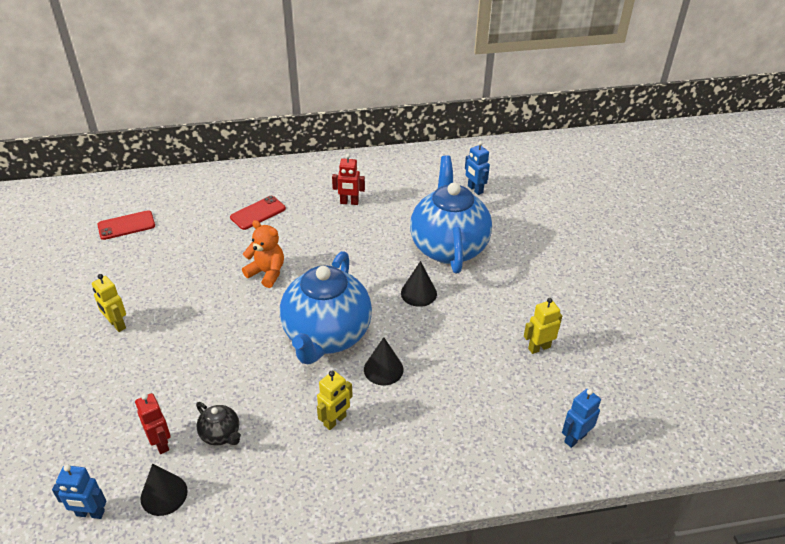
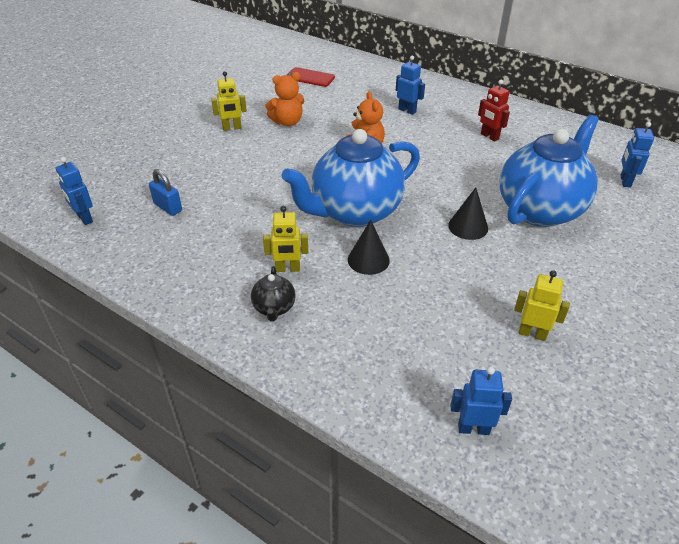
camera: 45 degrees right, 0 degrees up
yellow robot [92,274,126,332] -> yellow robot turned 105 degrees counterclockwise [211,71,247,131]
red robot [135,393,171,454] -> blue padlock [149,169,182,216]
black cone [141,464,188,516] -> none
black teapot [196,402,241,446] -> black teapot moved to [251,266,296,321]
red phone [230,196,286,230] -> blue robot [396,56,425,115]
none -> orange teddy bear [265,72,304,126]

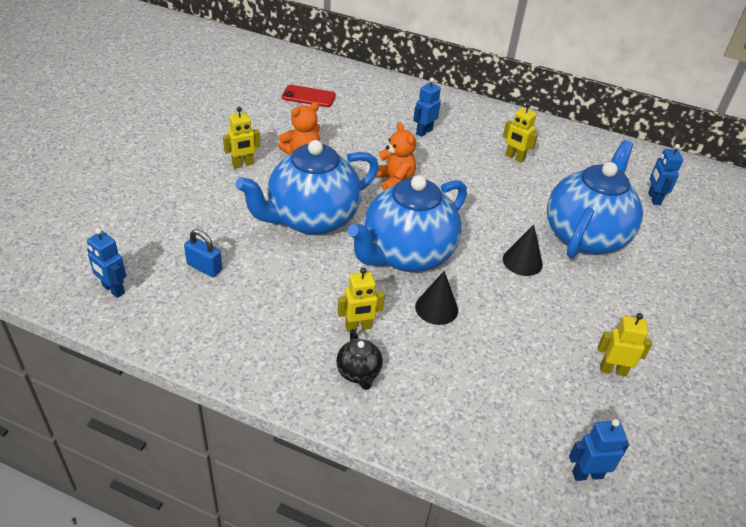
camera: 15 degrees left, 0 degrees up
blue robot [396,56,425,115] -> blue robot turned 75 degrees counterclockwise [413,77,441,137]
red robot [478,80,510,141] -> yellow robot [503,103,538,163]
none -> blue teapot [235,140,379,235]

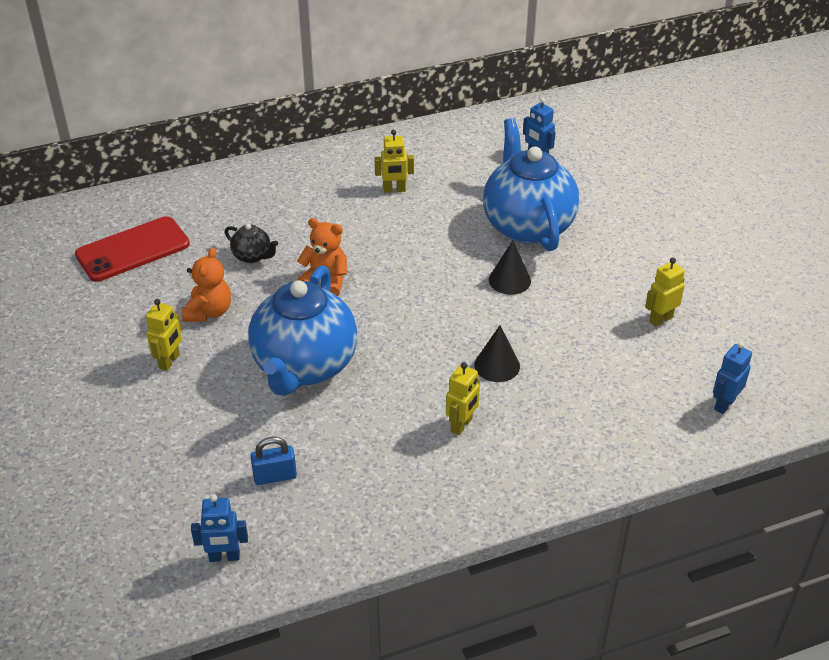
camera: 40 degrees left, 0 degrees up
red phone [282,85,336,107] -> red phone [75,216,190,282], size x1.59
black teapot [336,329,383,390] -> black teapot moved to [224,224,278,263]
blue teapot [348,175,467,272] -> none
blue robot [413,77,441,137] -> none

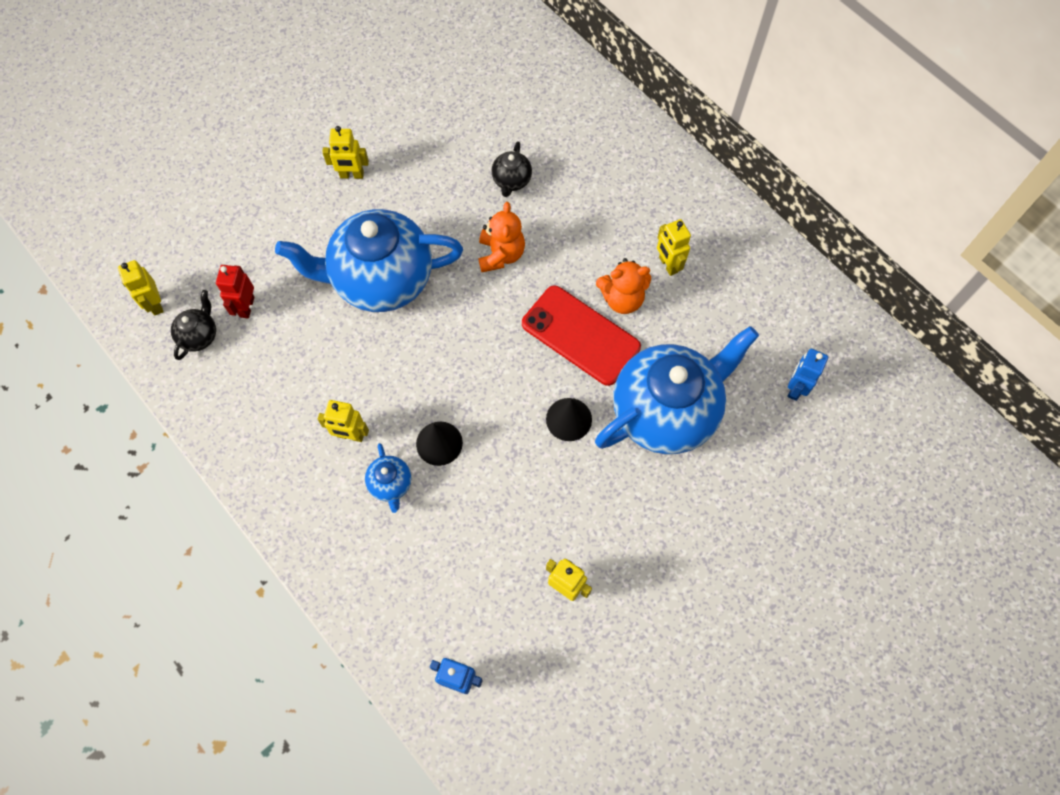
camera: 70 degrees right, 25 degrees up
red phone [75,216,190,282] -> red phone moved to [522,286,641,386]
orange teddy bear [182,247,231,322] -> orange teddy bear moved to [596,258,651,314]
blue robot [191,494,248,562] -> yellow robot [118,260,163,315]
blue padlock [250,437,297,485] -> red robot [216,265,255,318]
none -> black teapot [171,290,216,360]
none -> blue teapot [365,443,411,513]

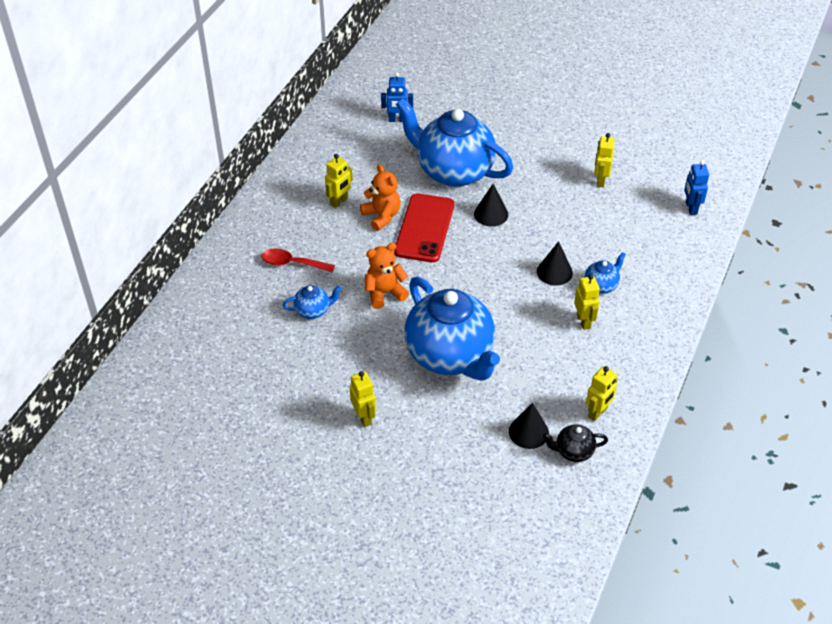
camera: 115 degrees left, 20 degrees down
yellow robot [118,260,163,315] -> yellow robot moved to [586,366,618,421]
red robot [216,265,255,318] -> black cone [509,403,549,449]
black teapot [491,141,532,197] -> blue teapot [283,285,342,319]
none -> red spoon [262,248,335,273]

